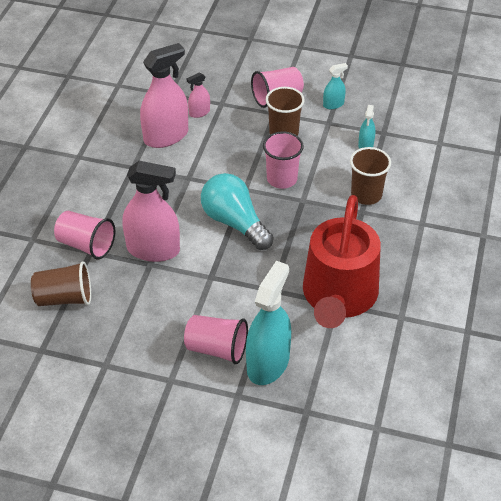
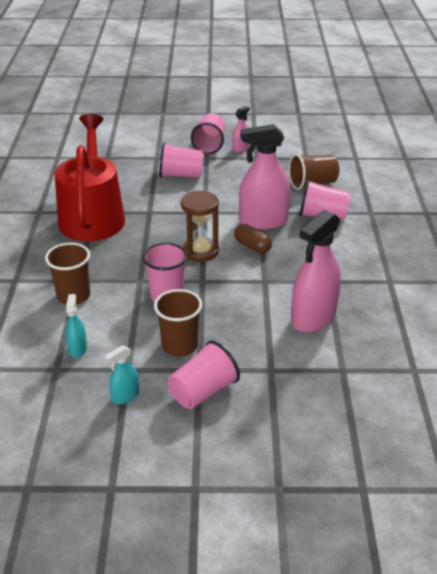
camera: 165 degrees right, 10 degrees down
pink spray bottle [187,72,210,118] -> pink spray bottle moved to [232,106,250,152]
turquoise light bulb [201,173,274,250] -> brown hourglass [181,191,219,262]
turquoise spray bottle [246,261,291,385] -> none
none -> pink cup [191,113,225,154]
none -> brown capsule [234,224,272,253]

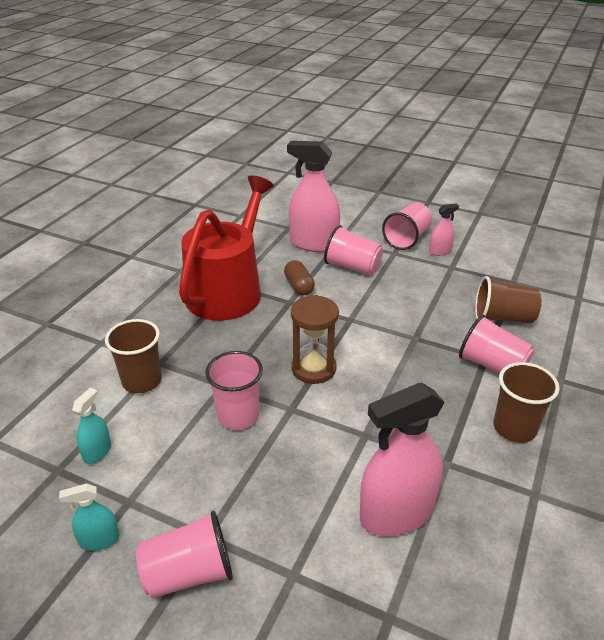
camera: 25 degrees right, 0 degrees up
brown cup [154,289,202,357] -> brown cup moved to [494,362,560,443]
brown capsule [234,224,272,253] -> brown capsule moved to [284,260,315,295]
pink spray bottle [239,124,290,230] -> pink spray bottle moved to [287,141,340,252]

